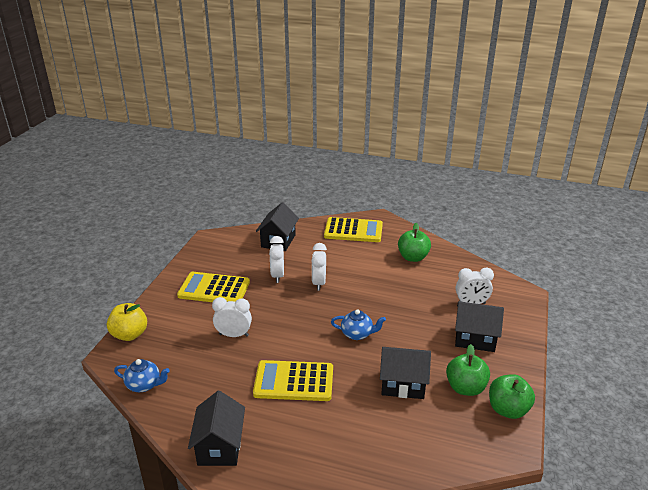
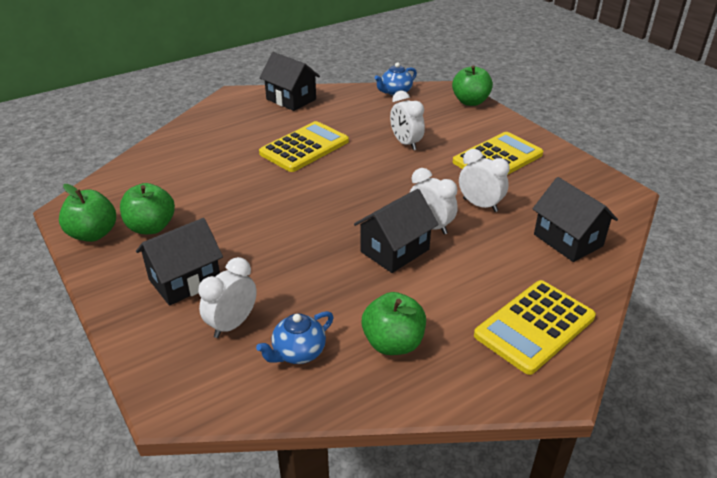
camera: 130 degrees right, 5 degrees up
yellow apple [107,303,147,341] -> green apple [452,65,493,106]
white clock [212,297,252,337] -> white clock turned 105 degrees clockwise [390,91,425,150]
blue teapot [331,309,386,340] -> blue teapot moved to [256,311,334,364]
black house [380,347,431,399] -> black house moved to [354,189,439,273]

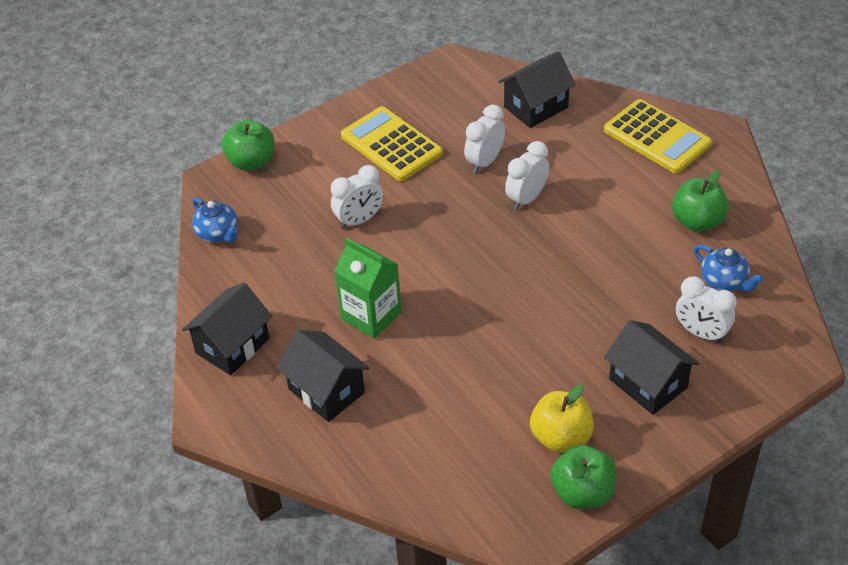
camera: 90 degrees left, 10 degrees up
green apple [120,183,175,234] -> yellow apple [530,385,594,453]
yellow calculator [259,121,349,172] -> green carton [334,238,401,339]
black house [354,189,439,273] -> black house moved to [277,330,370,422]

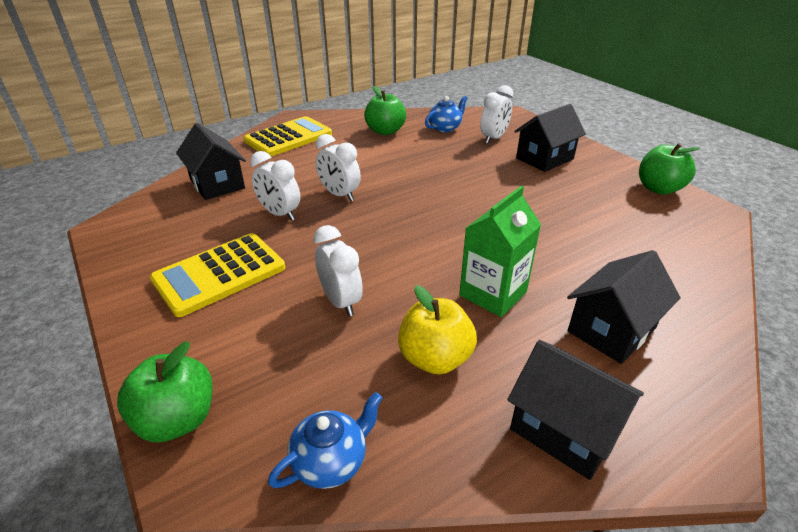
camera: 90 degrees left, 10 degrees down
yellow apple [530,385,594,453] -> yellow apple moved to [398,285,477,374]

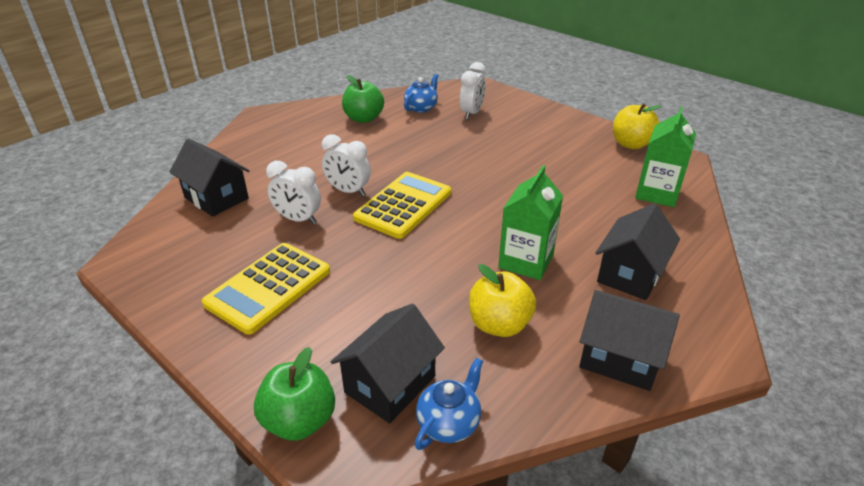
camera: 15 degrees left, 0 degrees up
yellow calculator [244,116,332,156] -> yellow calculator moved to [353,172,451,239]
white clock [314,225,363,316] -> none
black house [514,104,586,172] -> black house moved to [331,304,445,423]
green apple [639,143,700,194] -> yellow apple [613,103,662,149]
none -> green carton [635,106,696,207]

